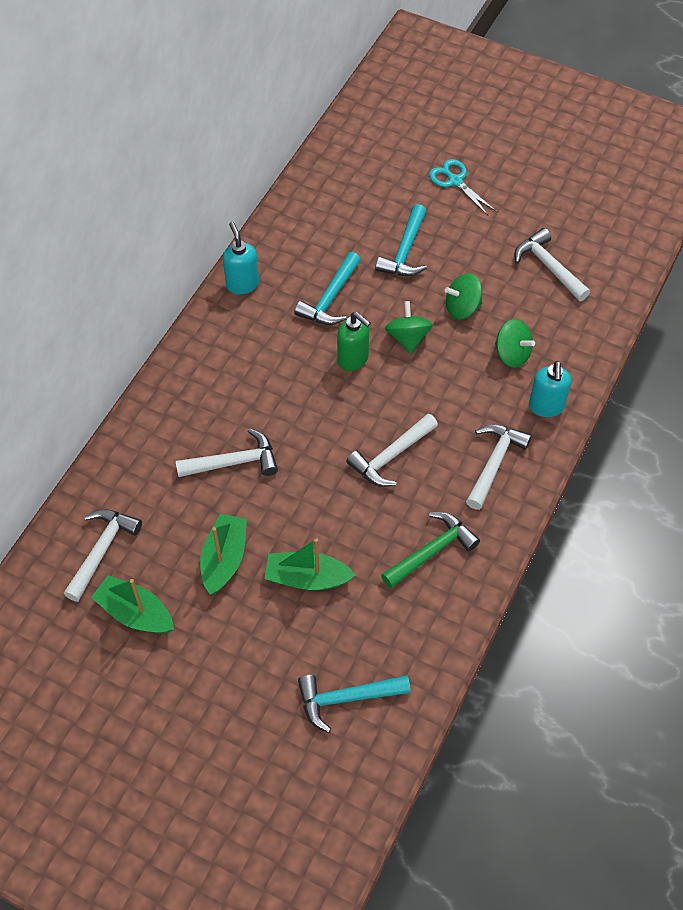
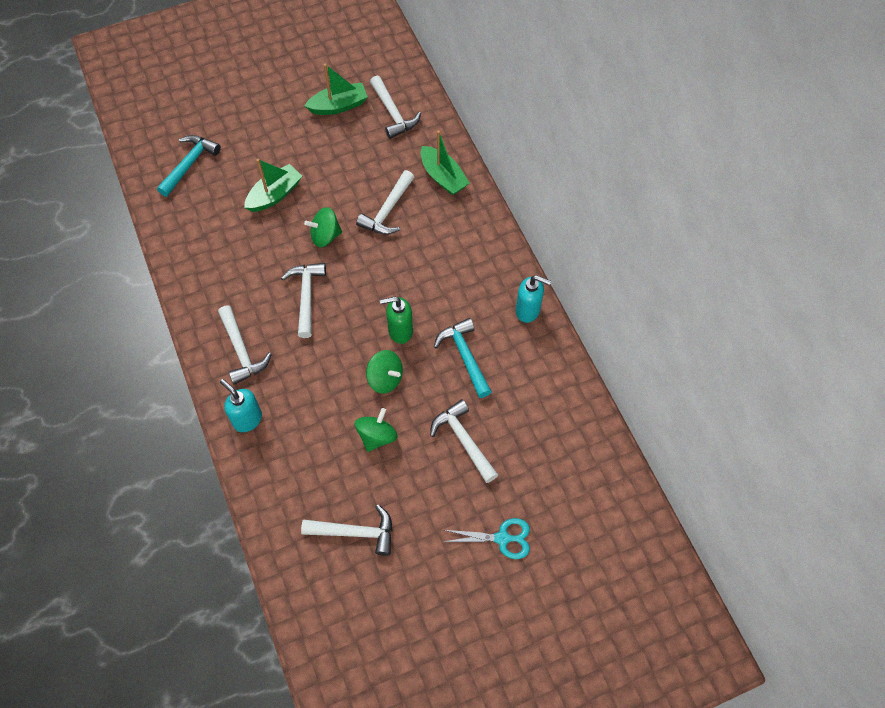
camera: 130 degrees right, 5 degrees up
green boat [200,514,247,595] -> green boat moved to [421,130,470,196]
turquoise hammer [375,204,427,276] -> white hammer [430,399,498,483]
green hammer [381,512,480,588] -> none
green spinning top [495,319,535,368] -> green spinning top moved to [304,207,342,247]

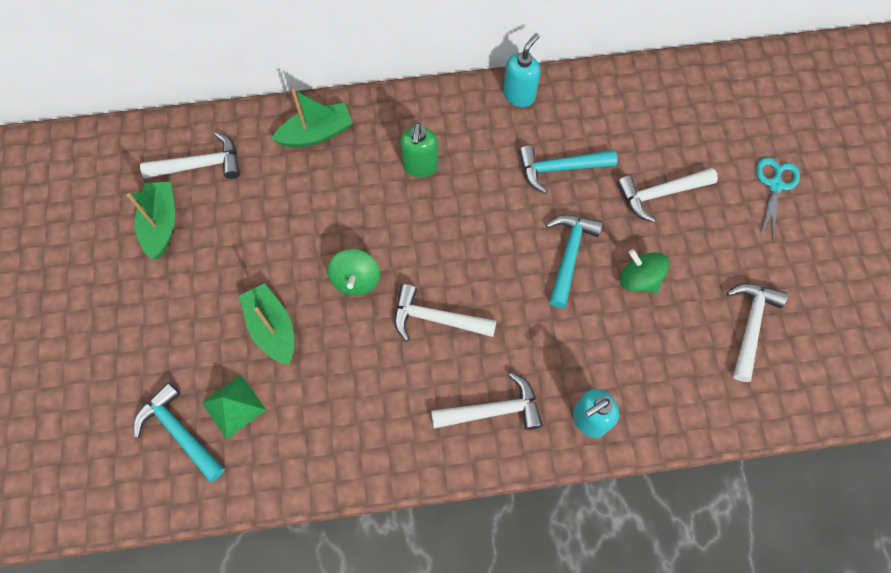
camera: 75 degrees left, 5 degrees up
white hammer [356,170,414,235] -> none
green spinning top [366,350,403,394] -> turquoise hammer [546,215,603,308]
green soap dispenser [380,297,413,344] -> green soap dispenser moved to [400,123,438,178]
none -> green pyramid [202,374,266,439]

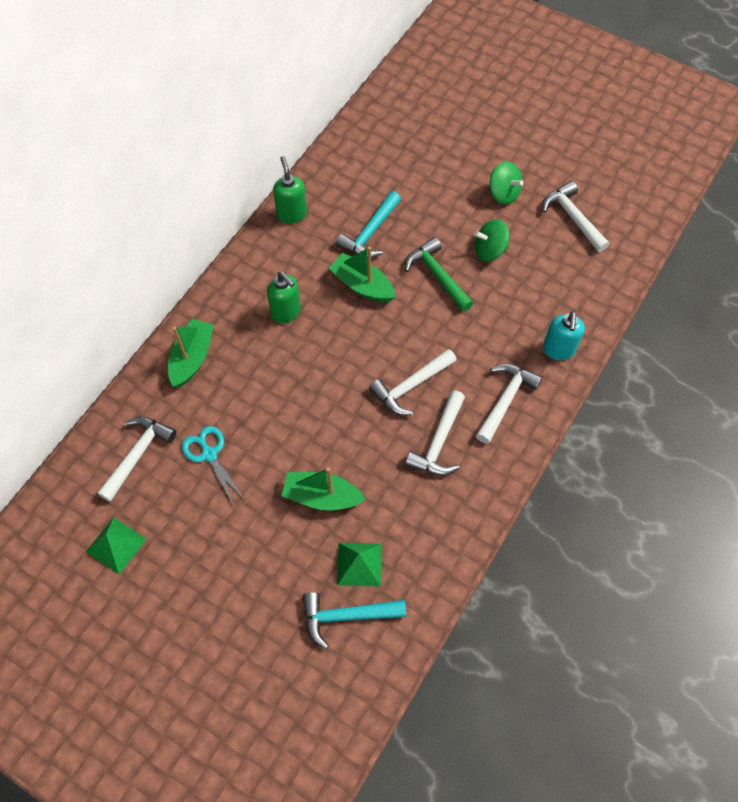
camera: 50 degrees left, 5 degrees down
green boat [127,182,175,259] -> green boat moved to [329,246,395,302]
green spinning top [328,249,380,296] -> green spinning top moved to [490,161,524,205]
turquoise soap dispenser [503,33,541,107] -> green soap dispenser [273,156,307,224]
turquoise hammer [546,215,603,308] -> green hammer [405,237,473,312]
white hammer [617,168,718,222] -> white hammer moved to [405,390,465,476]
turquoise scissors [756,158,800,241] -> turquoise scissors moved to [182,426,245,504]
none -> green pyramid [86,517,147,574]

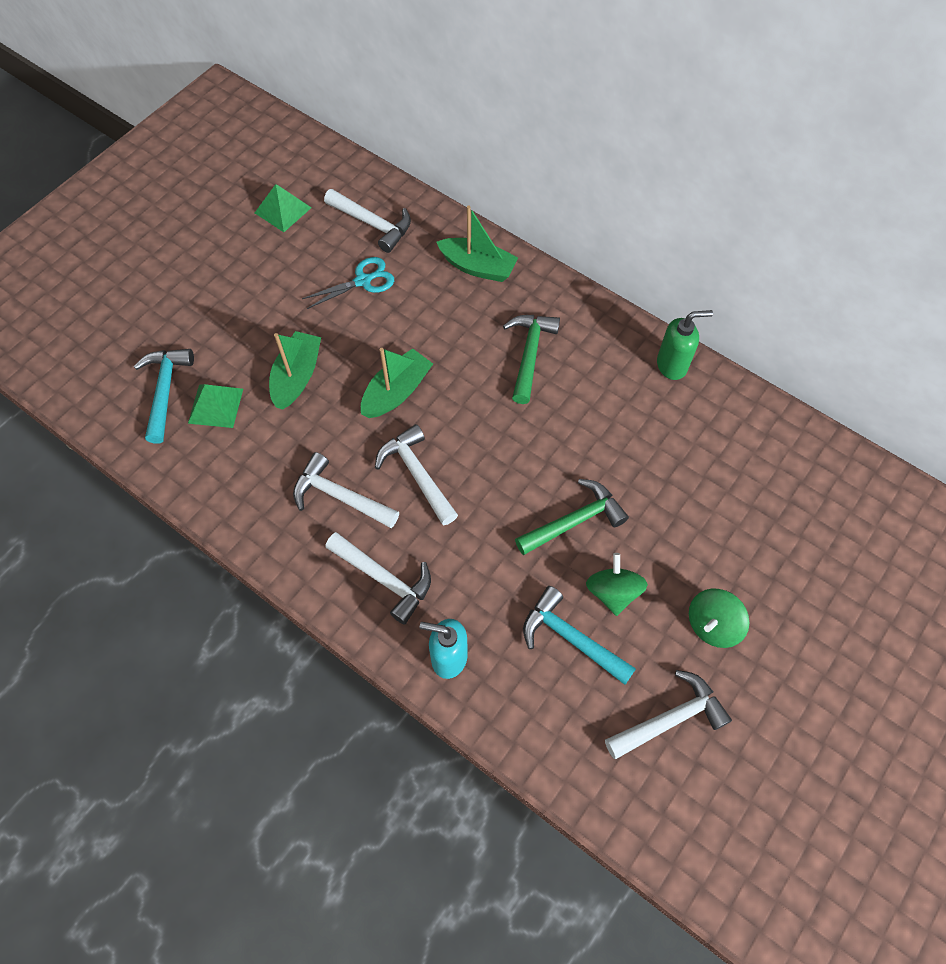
camera: 95 degrees right, 0 degrees up
green soap dispenser [267,272,301,324] -> green hammer [503,315,560,404]
green boat [329,246,395,302] -> green boat moved to [361,348,433,418]
turquoise hammer [336,191,401,258] -> turquoise hammer moved to [523,586,636,685]

